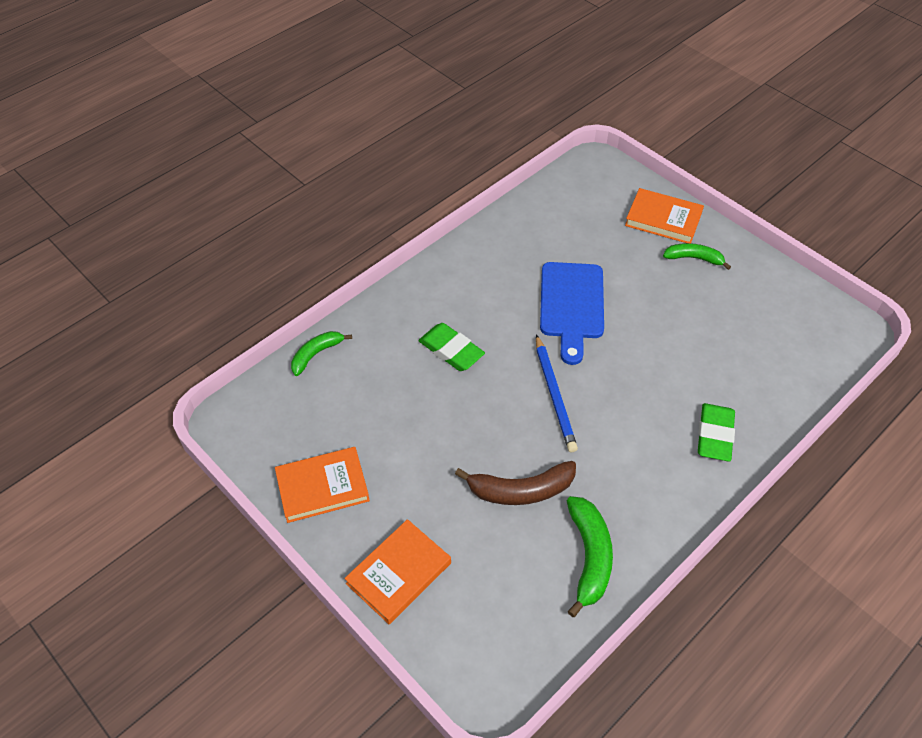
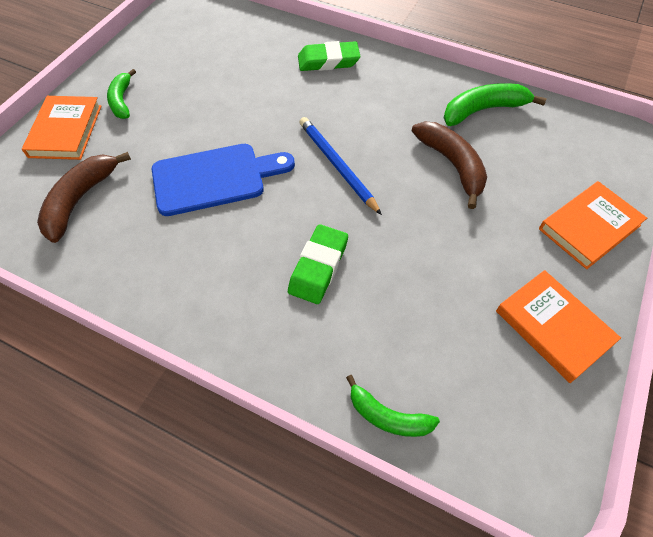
camera: 110 degrees left, 5 degrees up
orange book [344,519,451,624] -> orange book turned 60 degrees counterclockwise [539,181,647,269]
blue pencil [536,334,578,452] -> blue pencil turned 90 degrees counterclockwise [300,117,382,215]
none -> brown banana [37,152,131,243]

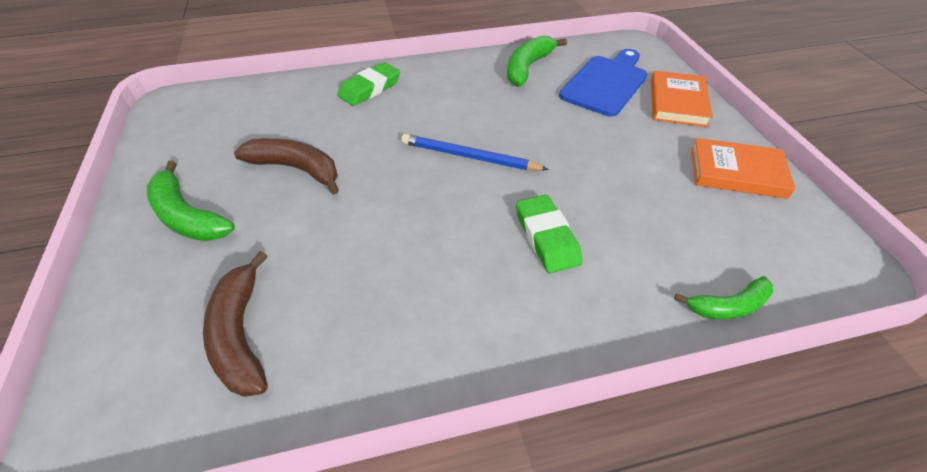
camera: 40 degrees left, 10 degrees down
orange book [22,96,102,160] -> none
green banana [107,69,136,119] -> green banana [147,161,235,241], size x1.53
blue cutting board [152,144,295,216] -> blue cutting board moved to [559,49,647,116]
brown banana [412,122,487,209] -> brown banana moved to [234,138,339,195]

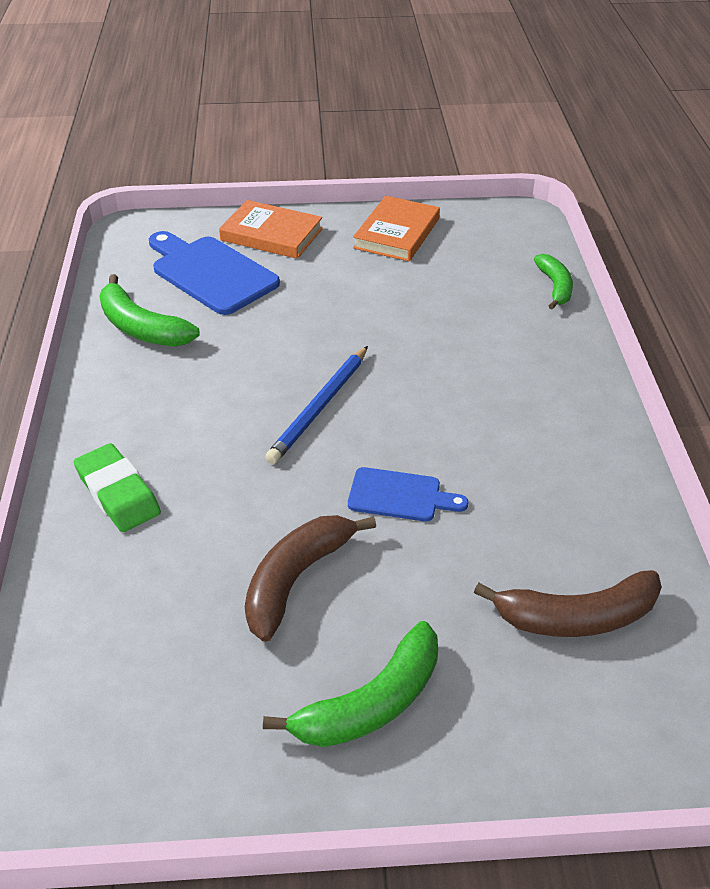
camera: 80 degrees left, 5 degrees down
green eraser [516,195,582,273] -> none
none -> blue cutting board [348,467,469,521]

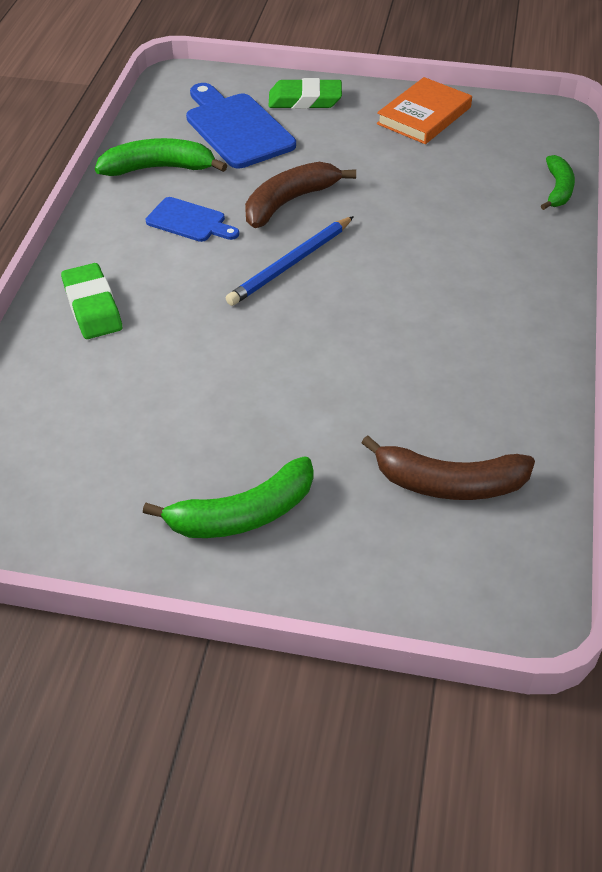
camera: 15 degrees right, 5 degrees up
green banana [99,274,200,346] -> green banana turned 120 degrees clockwise [95,138,227,176]
orange book [219,200,323,259] -> green eraser [269,78,342,109]
brown banana [245,515,376,642] -> brown banana moved to [245,162,356,228]
blue cutting board [348,467,469,521] -> blue cutting board moved to [146,197,239,242]

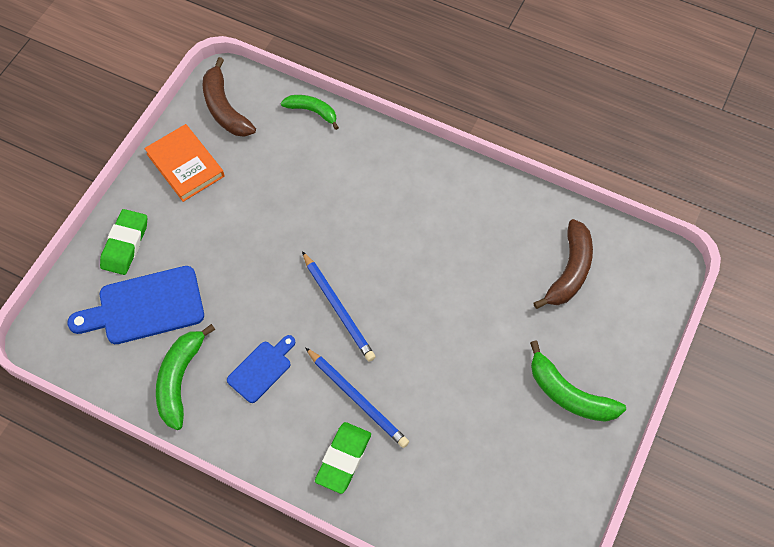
camera: 75 degrees left, 15 degrees up
green eraser [61,263,122,339] -> green eraser turned 60 degrees counterclockwise [315,422,371,494]
green banana [143,456,314,538] -> green banana turned 135 degrees clockwise [530,341,626,422]
brown banana [245,162,356,228] -> brown banana moved to [203,57,256,137]
none -> blue pencil [305,347,409,448]

